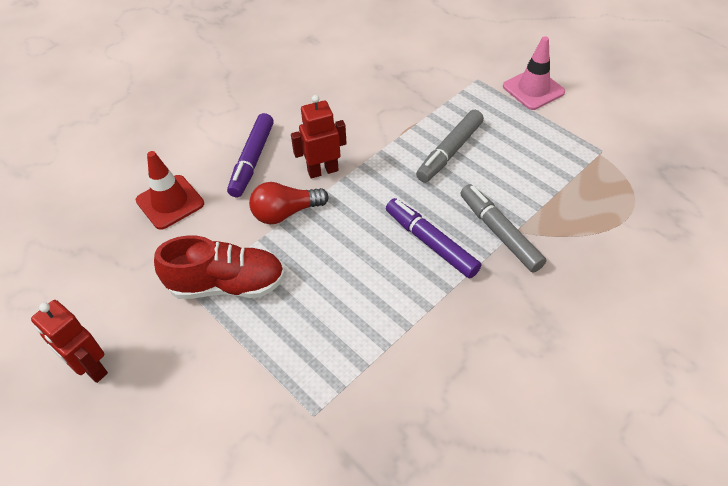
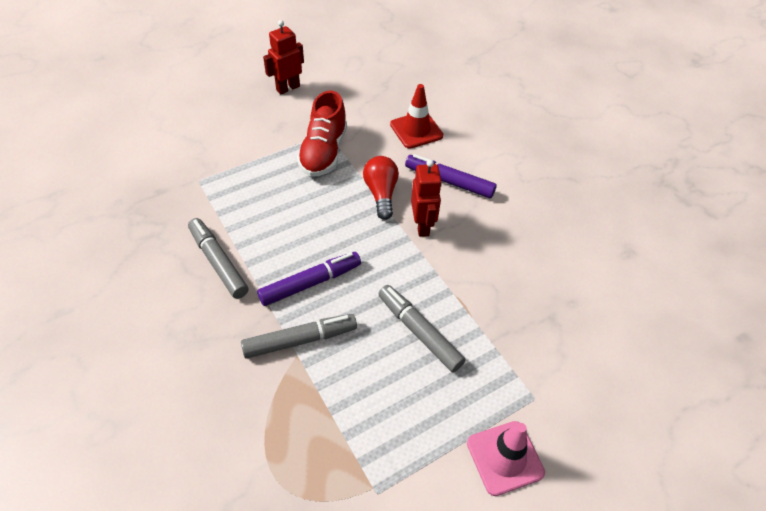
camera: 100 degrees right, 0 degrees up
none -> grey marker [188,218,249,299]

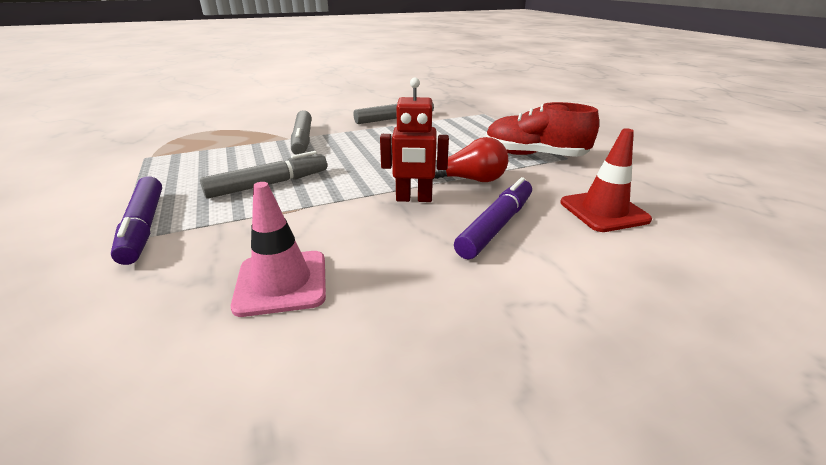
camera: 100 degrees right, 20 degrees down
purple marker [257,252,361,306] -> purple marker moved to [111,176,162,265]
red robot [263,20,304,94] -> none
pink traffic cone [467,421,545,496] -> pink traffic cone moved to [231,182,326,317]

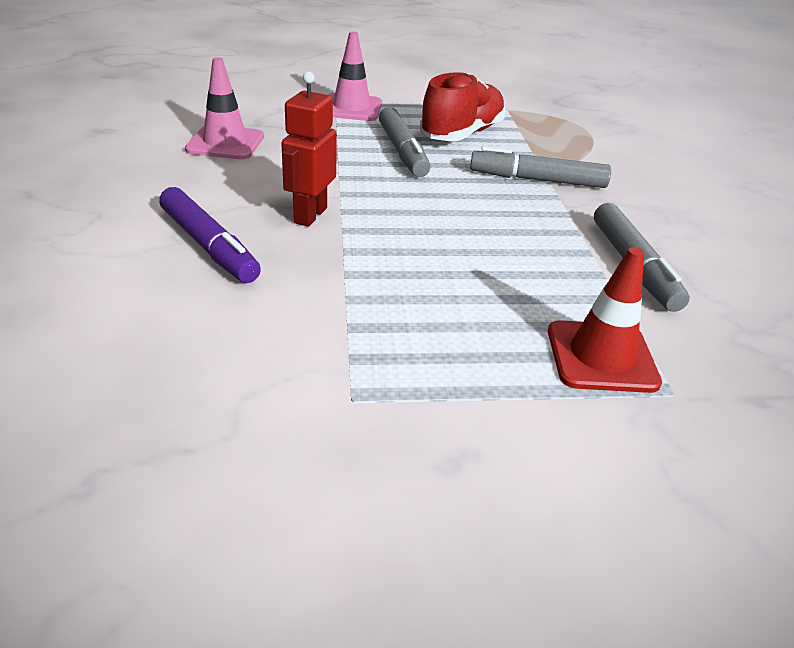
camera: 105 degrees right, 5 degrees up
purple marker [111,176,162,265] -> pink traffic cone [328,32,382,121]
red light bulb [433,137,508,182] -> none
red shoe [486,102,599,157] -> red shoe moved to [420,72,506,141]
red traffic cone [560,128,652,232] -> red traffic cone moved to [548,247,662,393]

